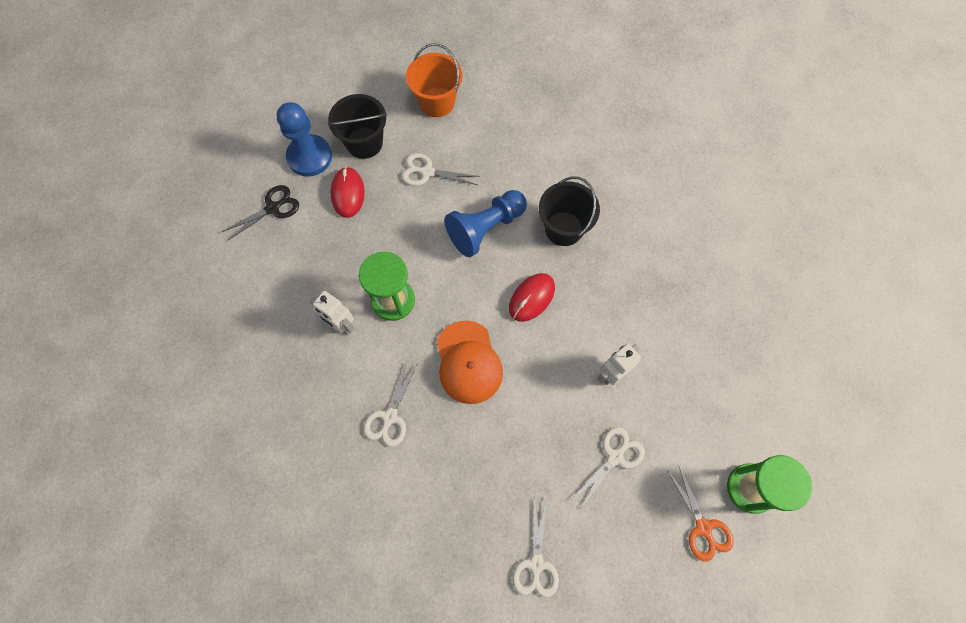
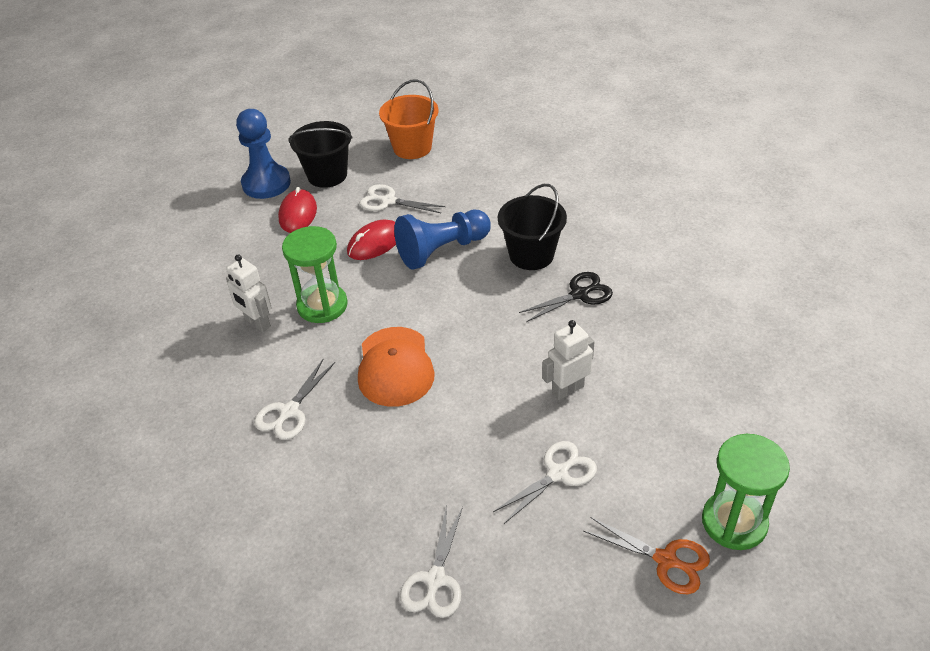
camera: 10 degrees right, 25 degrees down
black scissors [222,185,299,241] -> black scissors moved to [519,272,613,322]
red mouse [509,273,555,322] -> red mouse moved to [347,219,396,260]
orange scissors [667,466,734,562] -> orange scissors turned 45 degrees counterclockwise [583,517,710,594]

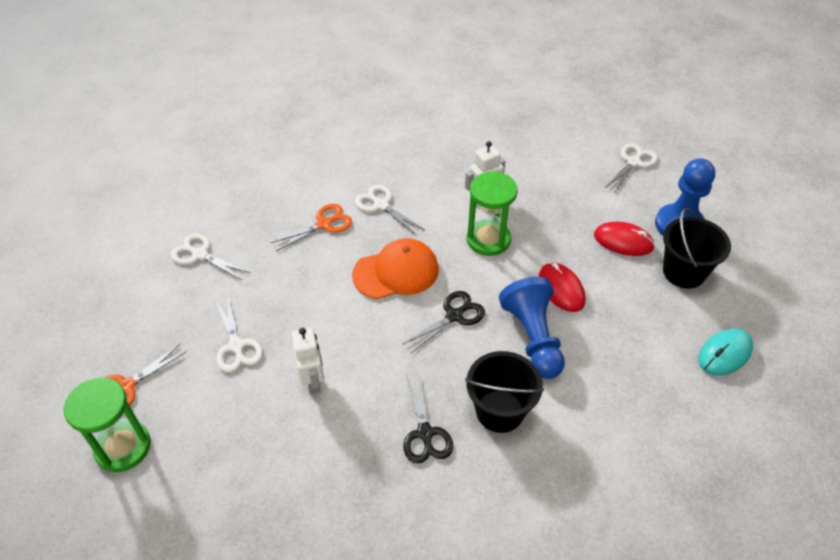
camera: 105 degrees right, 5 degrees up
orange cap [358,327,435,407] -> orange cap turned 150 degrees clockwise [352,238,439,299]
white scissors [360,184,445,213] -> white scissors moved to [604,143,658,194]
orange bucket [379,79,438,159] -> turquoise mouse [698,329,753,375]
none -> orange scissors [271,204,352,251]
none -> black scissors [402,291,485,353]

